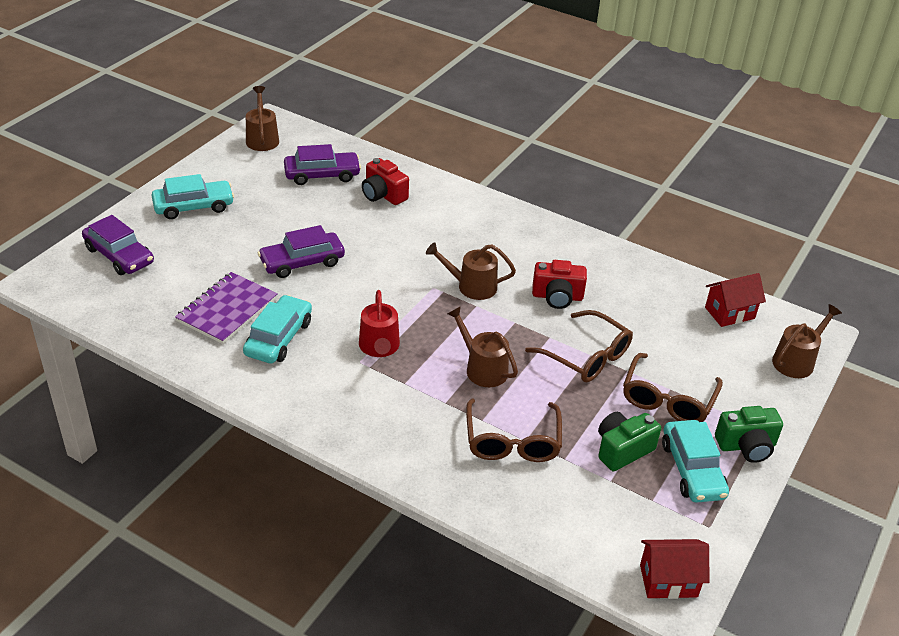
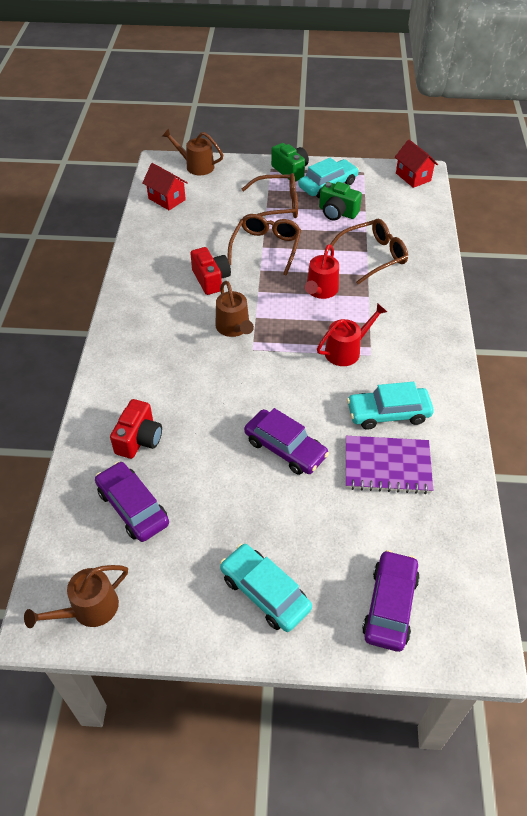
camera: 115 degrees left, 10 degrees up
brown watering can [447,306,518,387] -> red watering can [305,244,339,299]

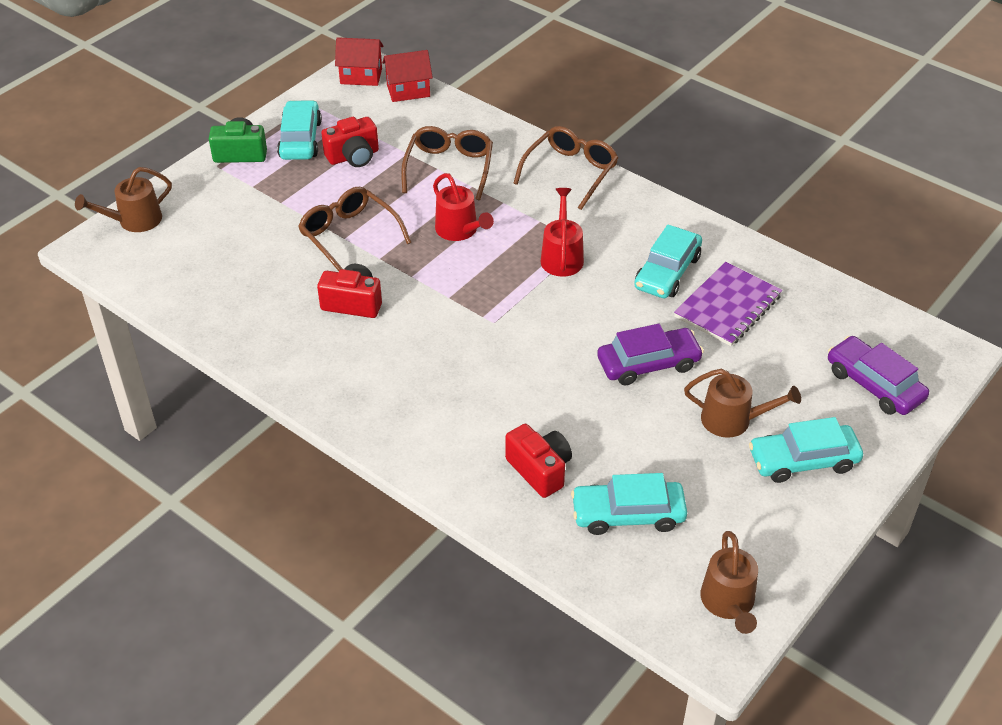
camera: 55 degrees left, 5 degrees down
purple car [95,461,169,542] -> turquoise car [571,473,687,535]
red house [142,163,188,210] -> red house moved to [382,50,433,102]
brown watering can [215,281,254,337] -> brown watering can moved to [684,369,801,438]
brown glasses [242,173,298,218] -> brown glasses moved to [513,126,618,210]
green camera [319,182,362,221] -> red camera [321,117,379,167]

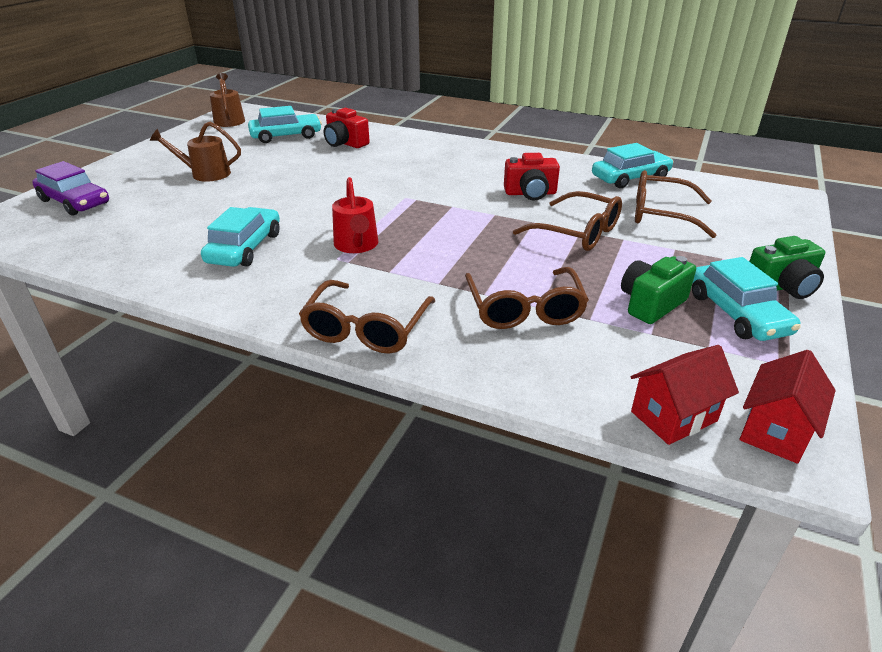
camera: 165 degrees right, 10 degrees down
brown watering can [75,167,172,232] -> none
red camera [321,117,379,167] -> green camera [621,256,696,324]
red house [335,37,384,86] -> red house turned 45 degrees counterclockwise [740,350,836,464]
red watering can [433,173,494,241] -> none
purple car [597,324,704,386] -> none
purple notebook [674,262,782,346] -> none
turquoise car [749,417,863,483] -> turquoise car moved to [592,143,673,188]
none -> brown glasses [635,170,717,238]

